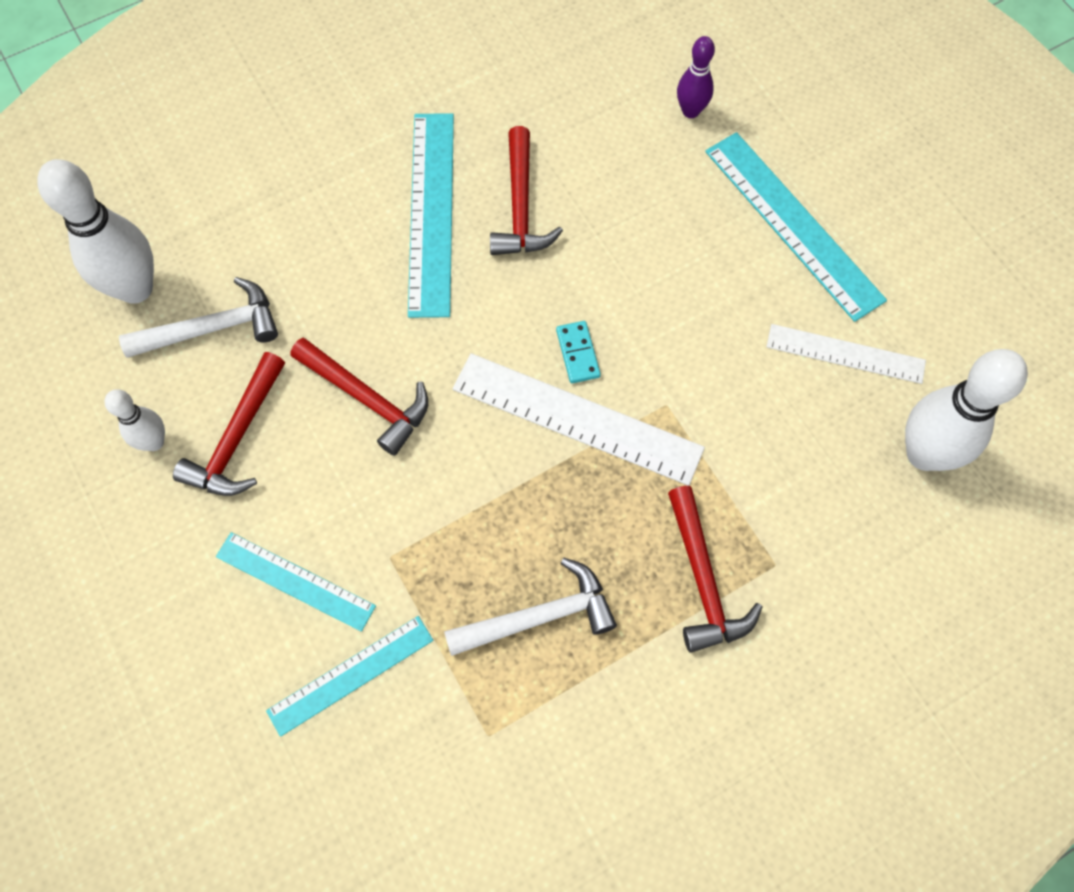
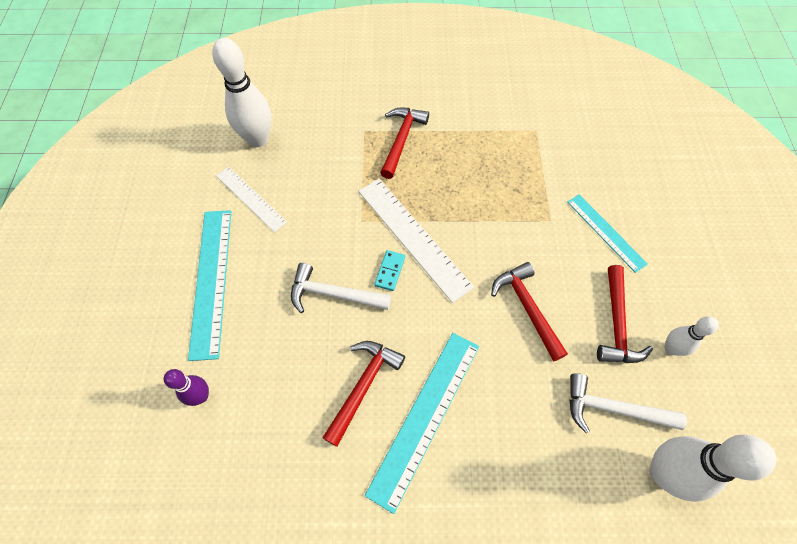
camera: 150 degrees left, 5 degrees down
red hammer [173,352,285,496] -> red hammer turned 135 degrees clockwise [597,265,653,363]
turquoise ruler [266,616,433,737] -> none
white hammer [444,558,617,656] -> white hammer moved to [291,263,391,313]

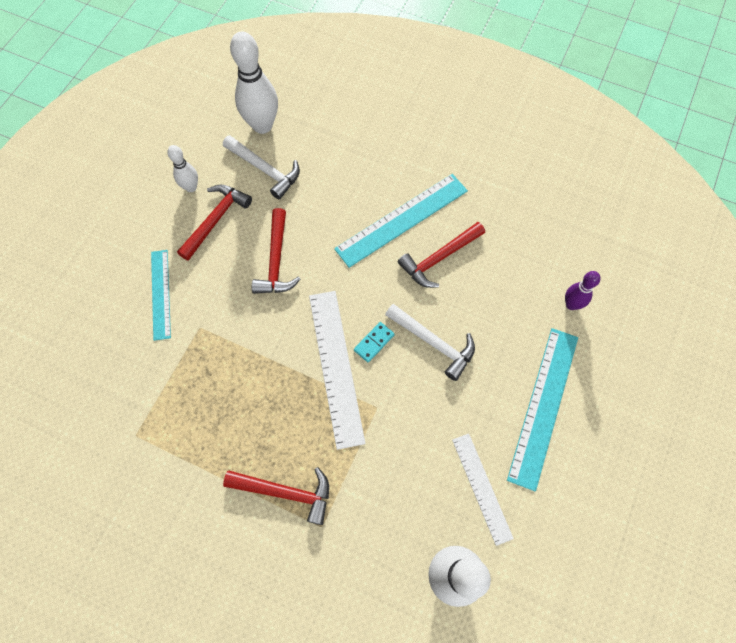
camera: 155 degrees left, 5 degrees up
red hammer [380,107,429,179] -> red hammer turned 120 degrees counterclockwise [223,467,329,525]

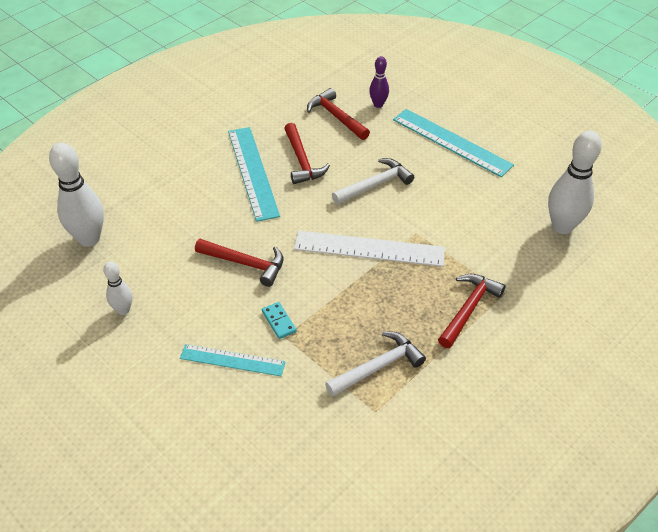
camera: 70 degrees left, 20 degrees down
red hammer [177,185,252,261] -> red hammer moved to [307,88,370,140]
white hammer [223,135,300,199] -> white hammer moved to [325,331,426,397]
turquoise domino [354,322,395,363] -> turquoise domino moved to [262,302,297,339]
white ruler [452,434,514,546] -> none

